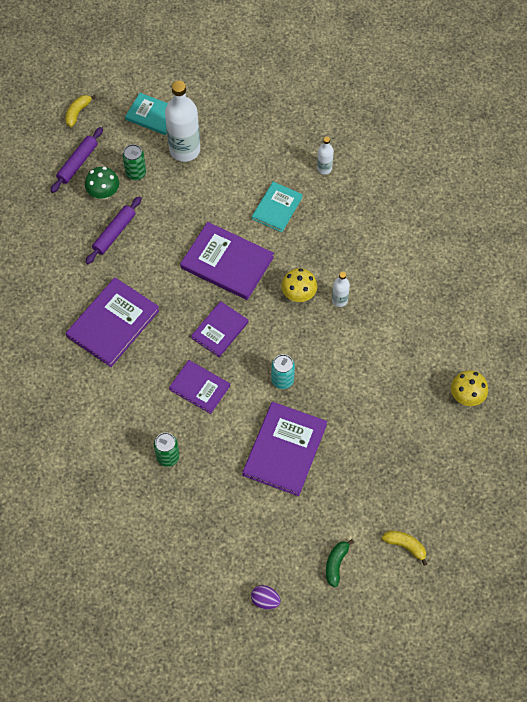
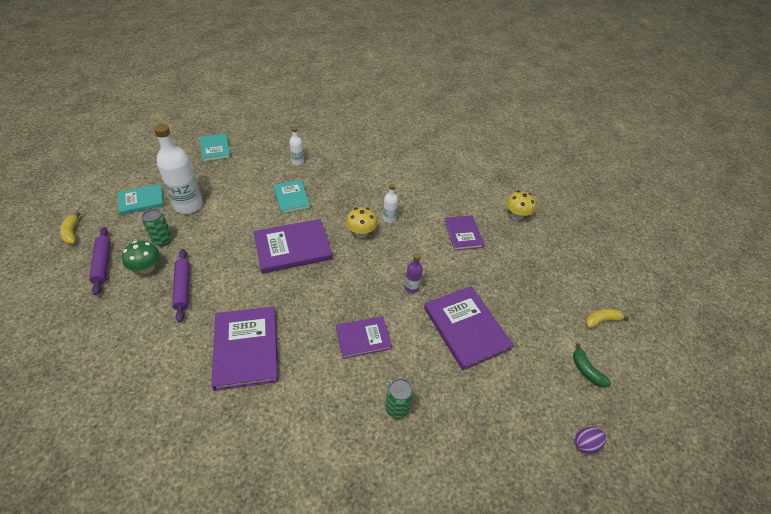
camera: 50 degrees left, 15 degrees down
purple book [191,301,249,357] -> purple book moved to [444,215,484,251]
turquoise can [271,354,295,389] -> purple bottle [405,253,423,293]
none -> turquoise book [200,133,231,162]

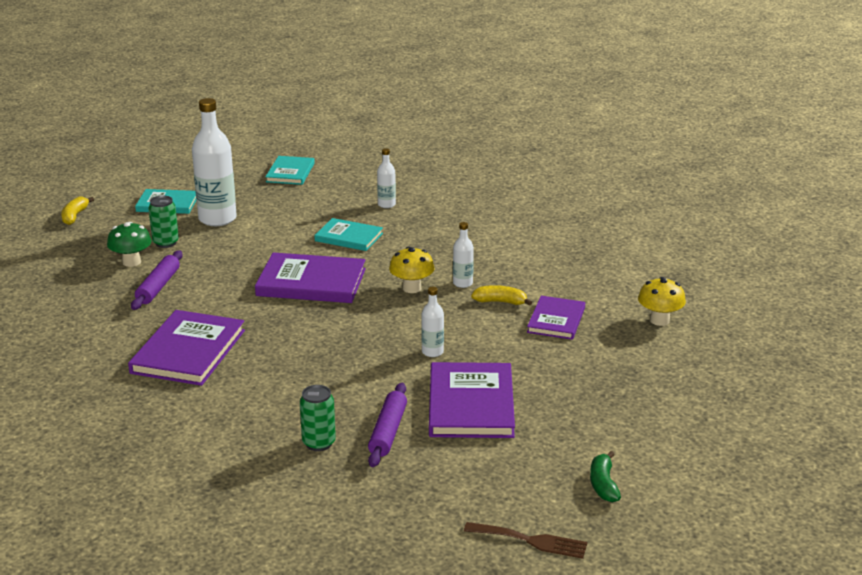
camera: 30 degrees right, 20 degrees down
purple rolling pin [89,227,110,295] -> purple rolling pin moved to [368,383,407,467]
turquoise book [273,180,310,214] -> turquoise book turned 75 degrees counterclockwise [314,218,383,251]
purple book [336,316,392,359] -> none
purple bottle [405,253,423,293] -> white bottle [421,287,444,357]
purple egg [574,427,606,454] -> brown fork [464,522,588,559]
yellow banana [585,309,629,328] -> yellow banana moved to [471,285,532,306]

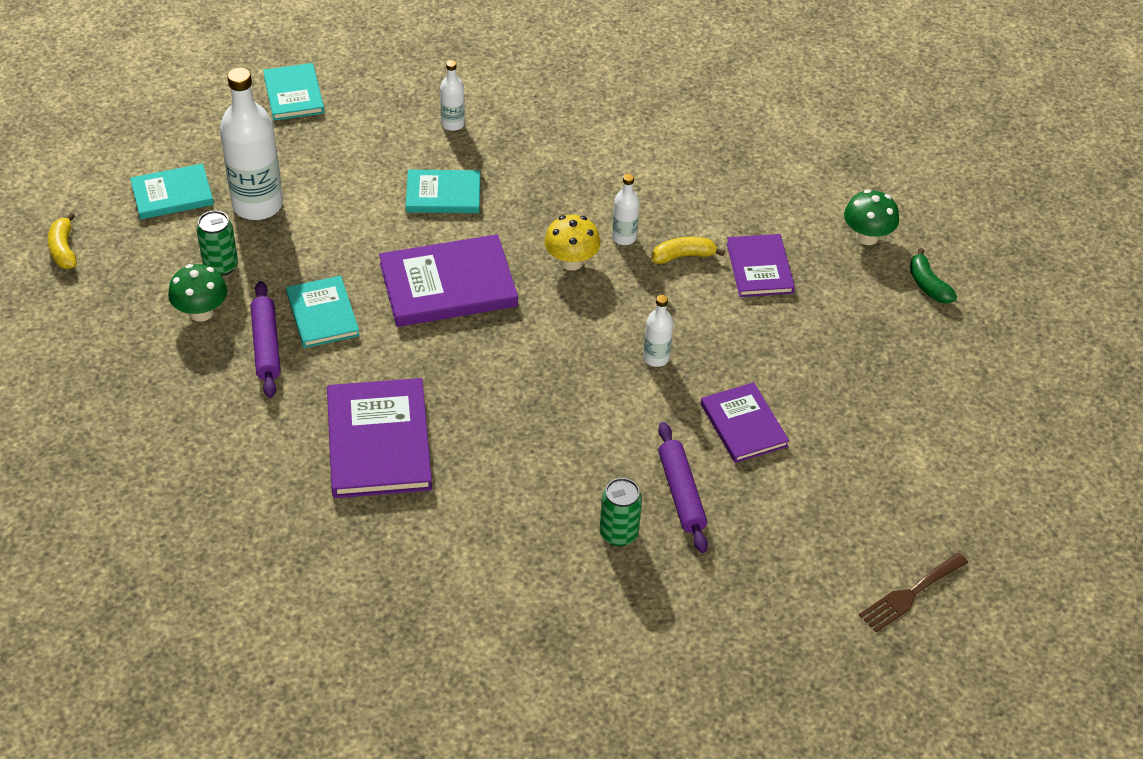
camera: 25 degrees left, 20 degrees up
purple book [429,362,515,438] -> purple book [701,382,789,463], size x0.62
brown fork [464,522,588,559] -> brown fork turned 150 degrees clockwise [859,553,968,632]
green banana [590,451,621,502] -> green banana moved to [910,248,957,304]
yellow mushroom [638,277,686,326] -> green mushroom [844,190,899,245]
none -> turquoise book [286,276,360,348]

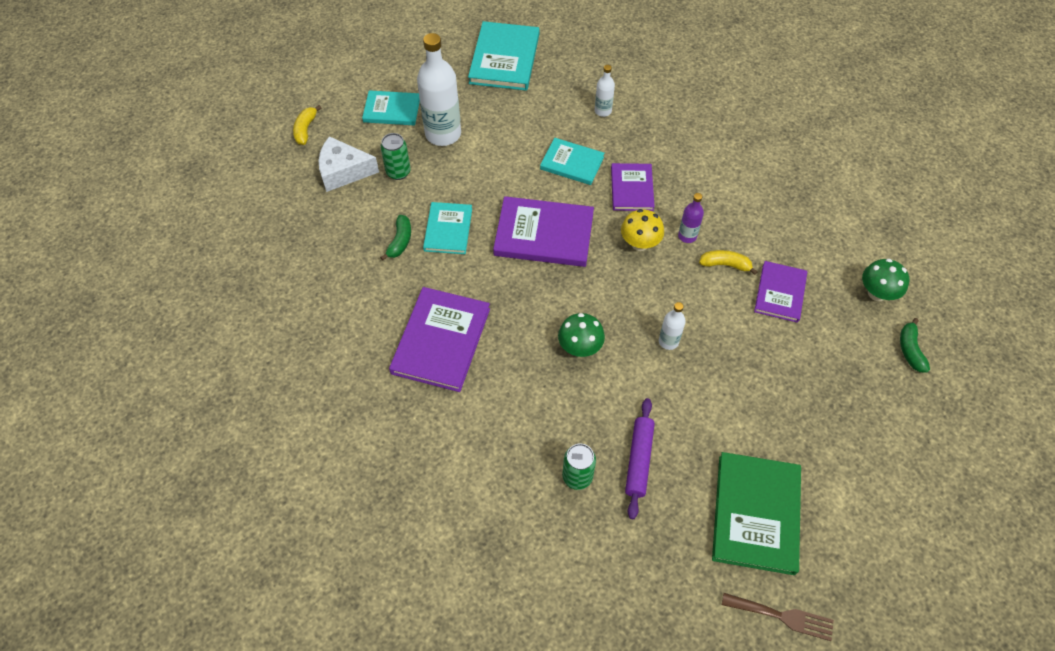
camera: 25 degrees right, 10 degrees up
green mushroom [168,264,227,322] -> green mushroom moved to [558,313,605,357]
purple rolling pin [251,281,281,398] -> green banana [380,215,411,261]
turquoise book [263,63,324,121] -> turquoise book [468,21,539,91], size x1.61
white bottle [612,174,640,245] -> purple bottle [678,193,704,243]
purple book [701,382,789,463] -> purple book moved to [611,163,655,211]
brown fork [859,553,968,632] -> brown fork turned 150 degrees counterclockwise [722,593,834,641]
none -> white cheese [319,136,379,192]
none -> green book [712,452,801,575]

